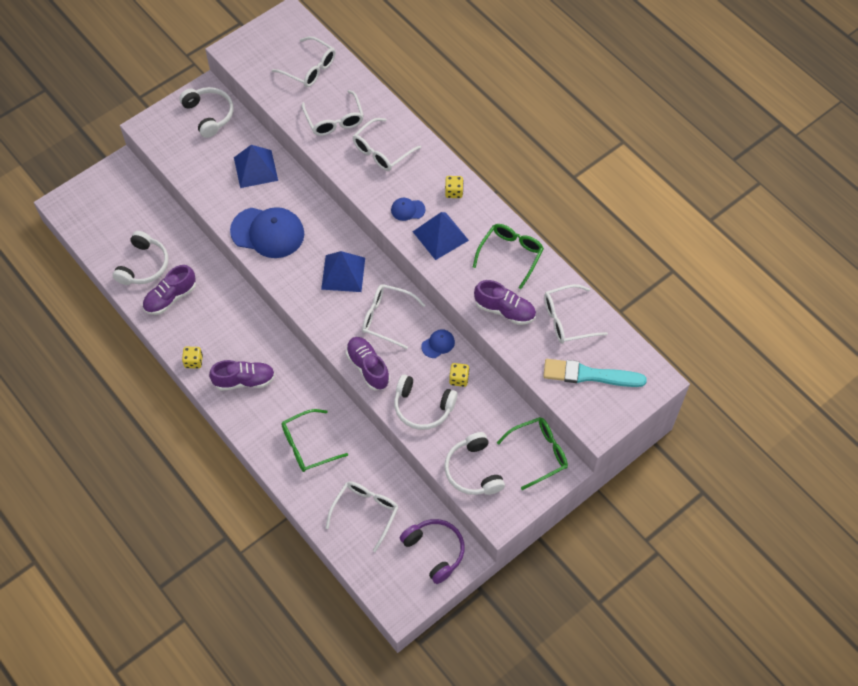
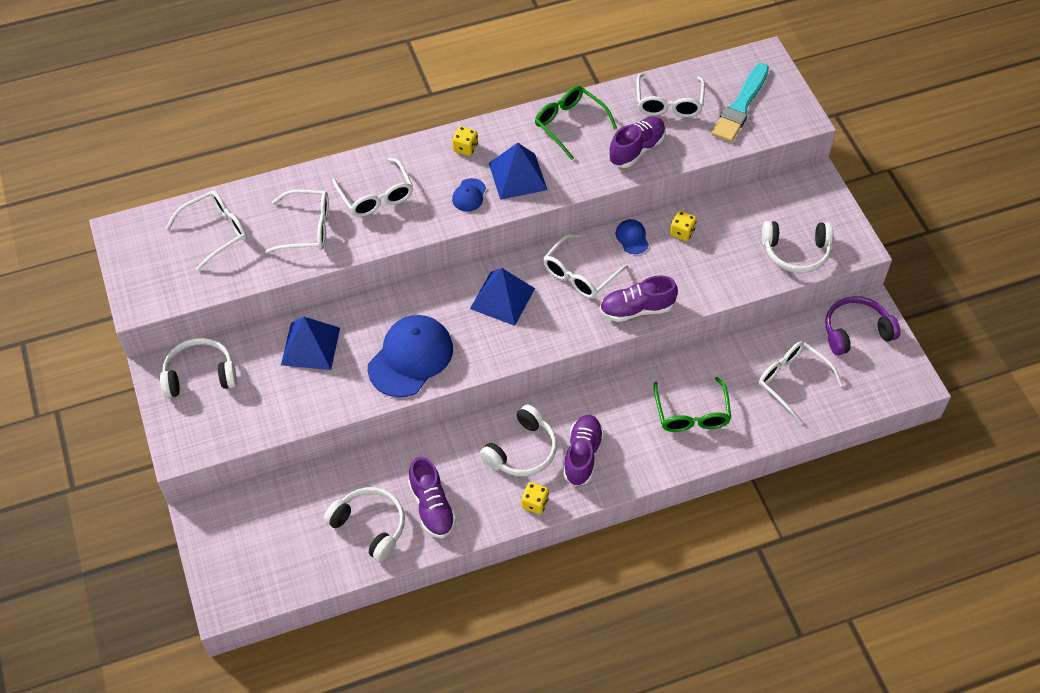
camera: 70 degrees left, 5 degrees down
white headphones [394,374,457,430] -> white headphones moved to [480,404,557,476]
green glasses [497,417,568,490] -> none

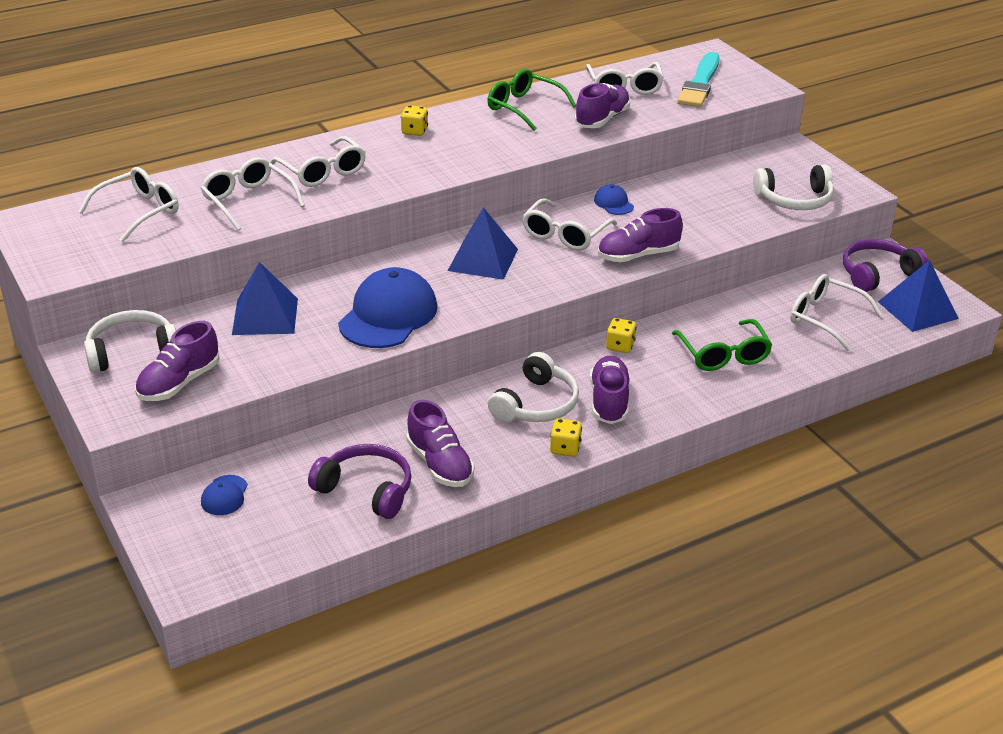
camera: 10 degrees left, 20 degrees down
white glasses [265,189,329,253] -> white glasses turned 120 degrees counterclockwise [201,157,305,231]
white headphones [324,487,405,562] -> purple headphones [308,444,412,519]
blue cap [452,178,486,212] -> blue cap moved to [201,475,248,515]
blue pyramid [489,143,547,200] -> blue pyramid moved to [878,260,959,332]
yellow dice [670,211,697,241] -> yellow dice moved to [606,318,637,353]
none -> purple shoe [135,321,220,401]

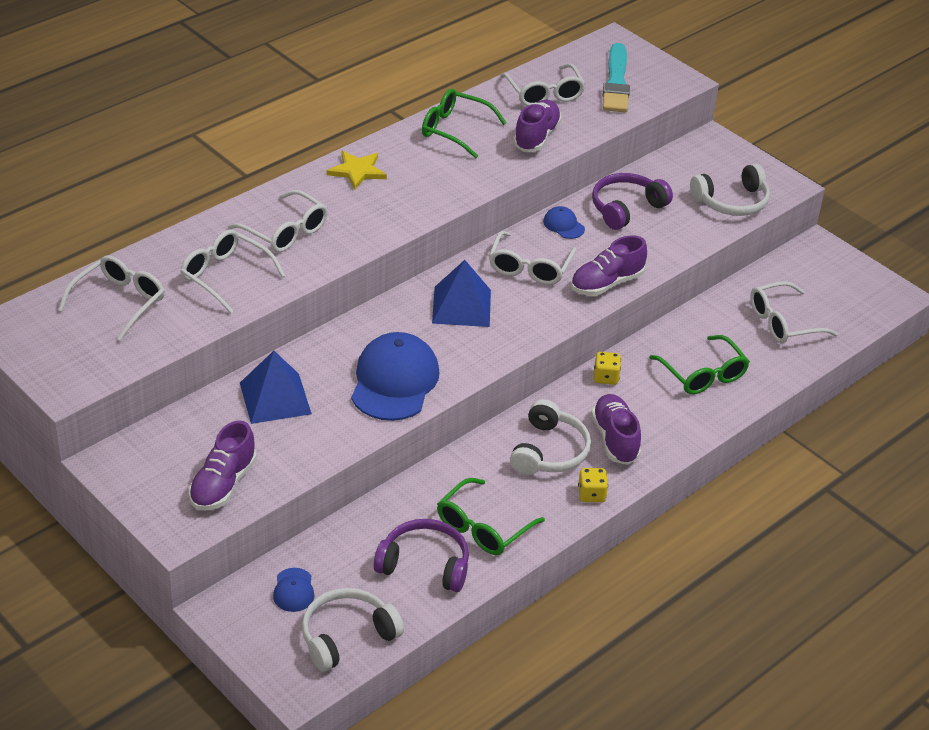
camera: 15 degrees left, 5 degrees up
white headphones [84,310,176,373] -> white headphones moved to [302,588,404,672]
yellow dice [401,105,428,136] -> yellow star [327,151,387,190]
purple shoe [406,400,474,487] -> green glasses [437,478,545,555]
white glasses [790,274,883,351] -> white glasses turned 45 degrees counterclockwise [750,281,838,343]
purple headphones [843,239,928,292] -> purple headphones moved to [592,173,673,230]
blue pyramid [878,260,959,332] -> none

